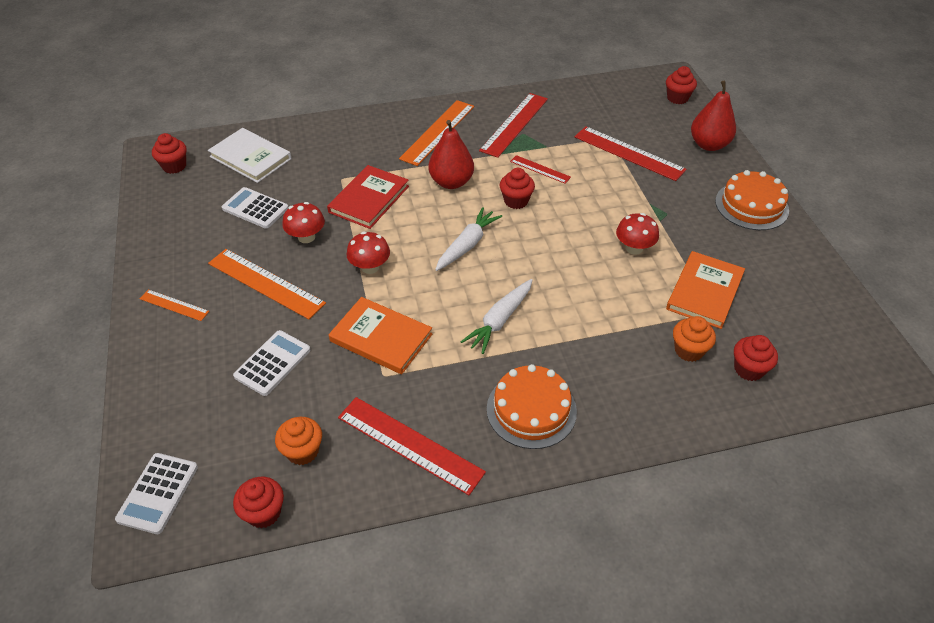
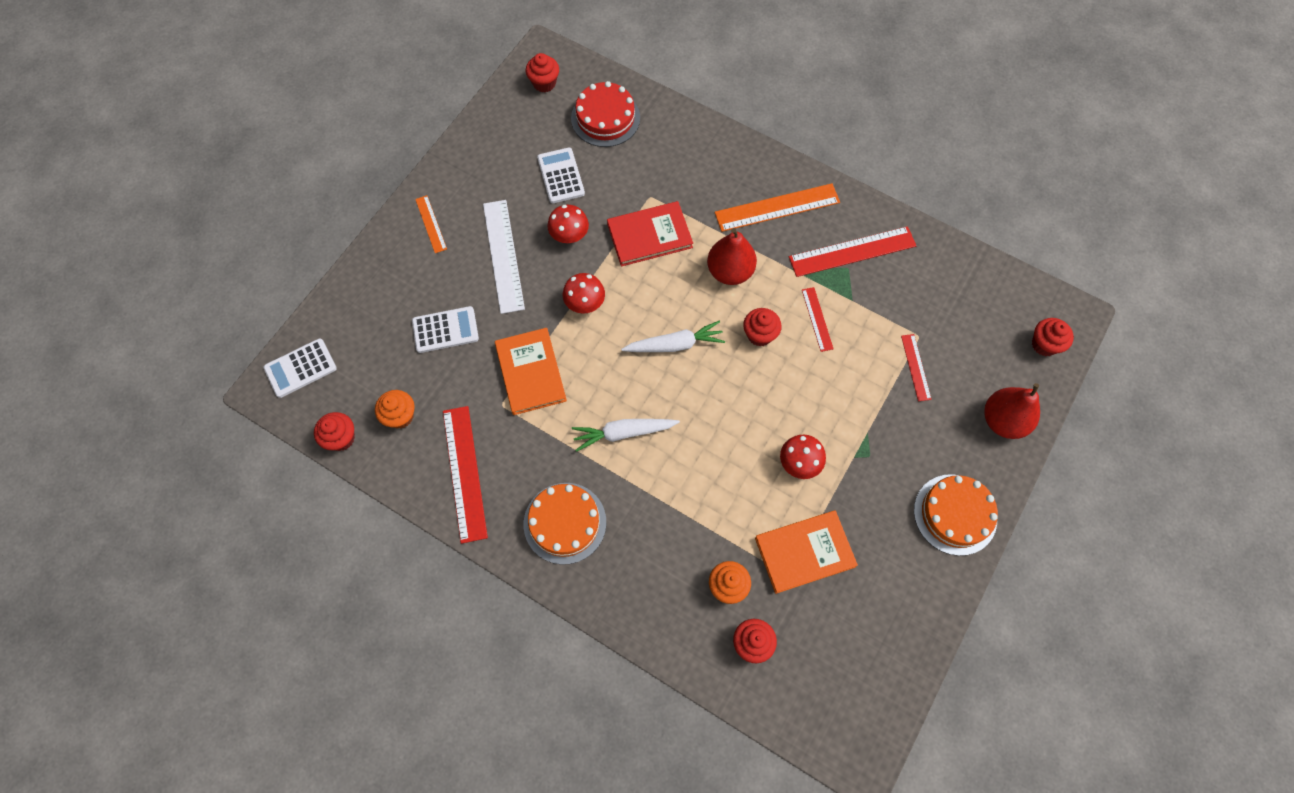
camera: 45 degrees right, 20 degrees up
white book [208,128,292,183] -> red cake [571,81,640,147]
orange ruler [208,249,326,319] -> white ruler [483,200,525,314]
red ruler [575,126,686,181] -> red ruler [901,334,932,401], size x0.54

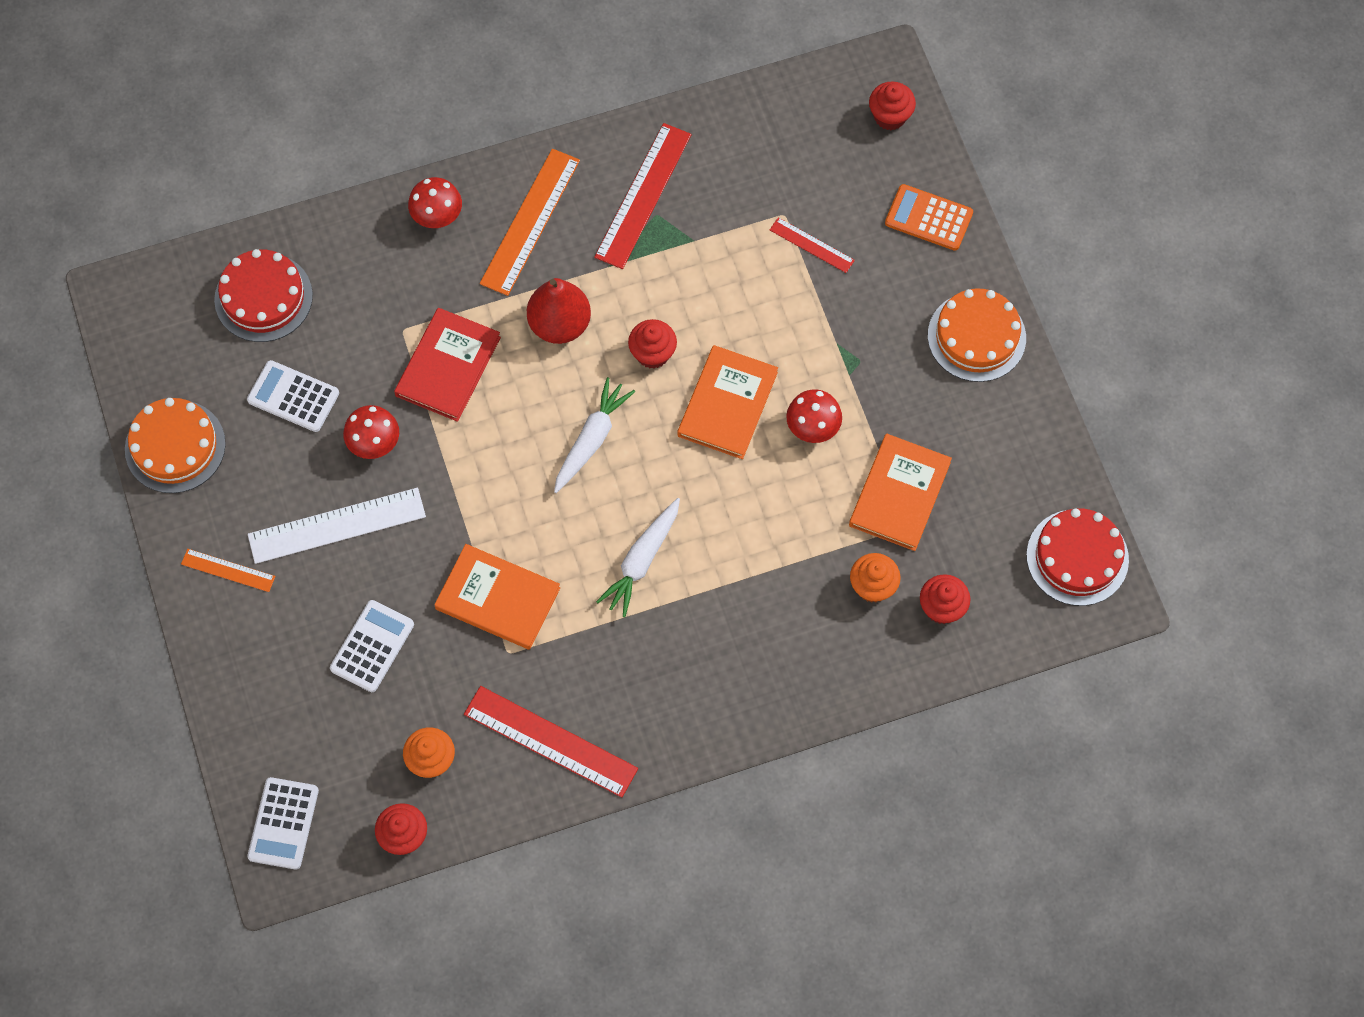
camera: 50 degrees left, 0 degrees up
white ruler [483,200,525,314] -> white ruler turned 45 degrees counterclockwise [248,488,426,564]
orange cake [524,483,606,565] -> orange cake moved to [125,398,226,493]
red cupcake [526,53,559,92] -> none
red mushroom [563,273,605,313] -> red mushroom moved to [408,177,462,228]
red ruler [802,287,833,352] -> none
red pear [984,383,1040,439] -> orange calculator [885,184,973,251]
none -> orange book [678,345,778,459]
none -> red cake [1027,508,1129,606]

